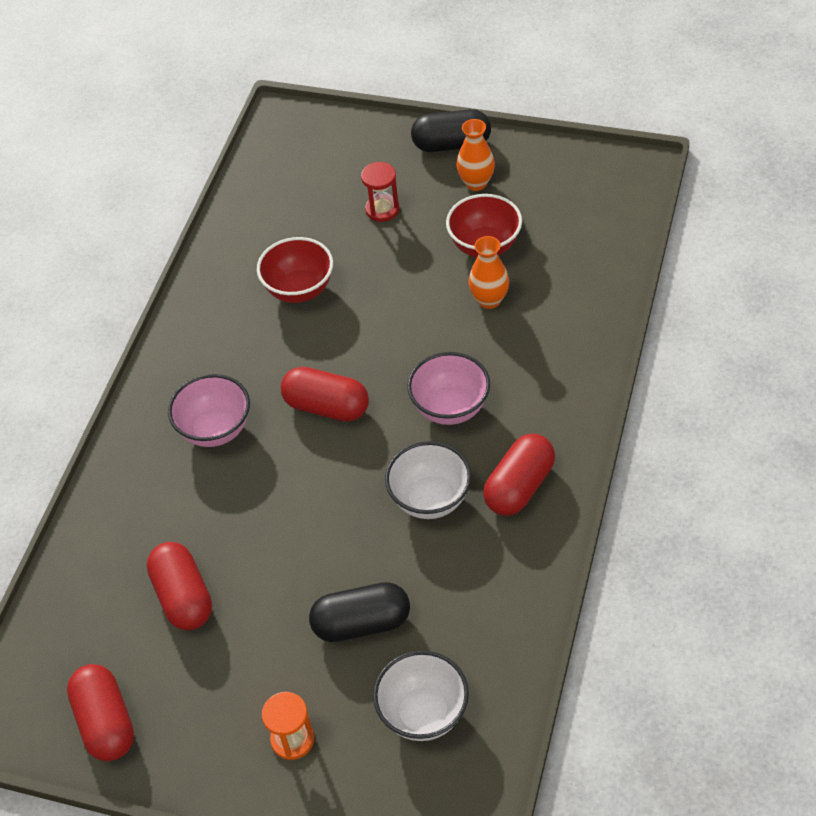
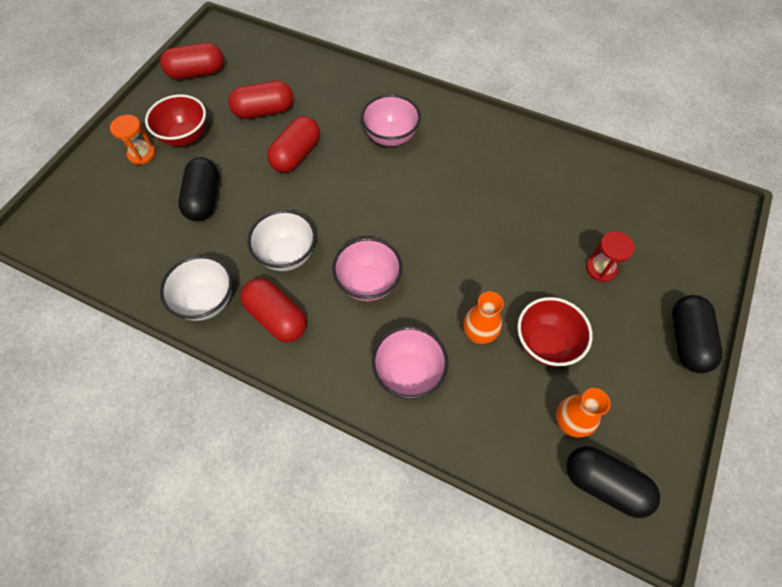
camera: 95 degrees right, 10 degrees up
red bowl [257,237,333,303] -> red bowl moved to [145,95,206,146]
red capsule [281,367,369,422] -> red capsule moved to [267,116,320,173]
white bowl [373,651,469,741] -> white bowl moved to [160,255,232,321]
orange vase [457,119,495,191] -> orange vase moved to [556,388,610,438]
none -> pink bowl [372,326,448,399]
none -> black capsule [566,446,660,518]

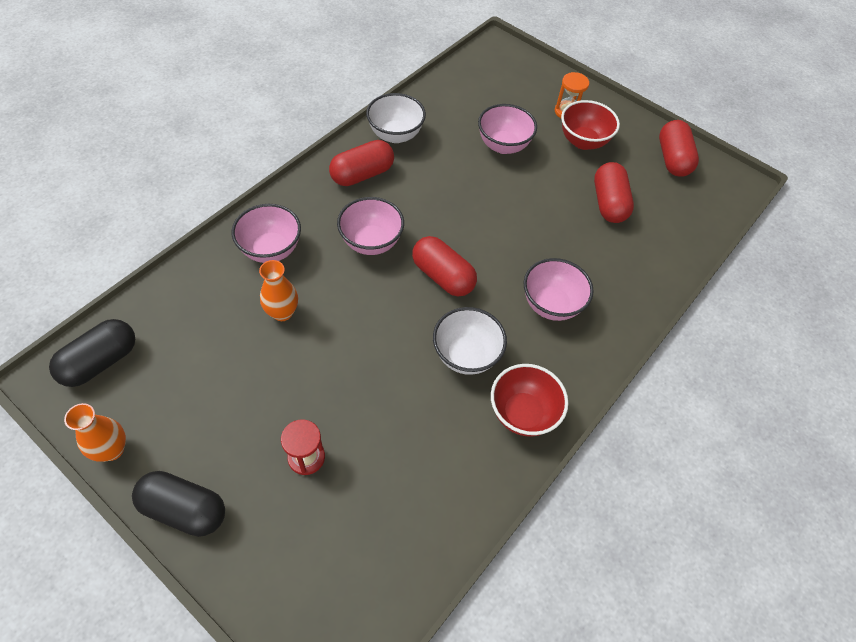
camera: 100 degrees right, 5 degrees down
black capsule [178,157,219,222] -> pink bowl [478,104,537,154]
white bowl [248,210,316,271] -> white bowl moved to [433,307,507,375]
red capsule [267,116,320,173] -> red capsule moved to [412,236,477,296]
red bowl [517,297,593,367] -> red bowl moved to [491,364,568,437]
orange vase [556,388,610,438] -> orange vase moved to [64,403,126,462]

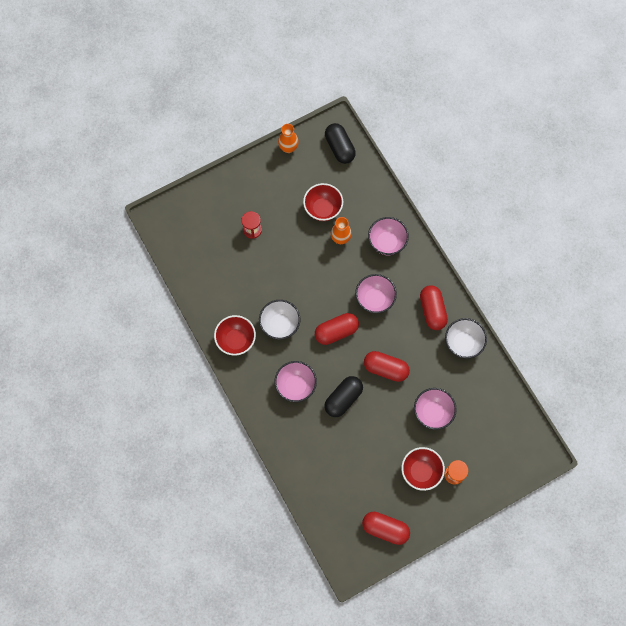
camera: 115 degrees right, 15 degrees up
black capsule [132,471,225,537] -> black capsule moved to [324,376,363,417]
red capsule [594,162,634,223] -> red capsule moved to [364,351,410,382]
none -> red bowl [303,183,343,221]

